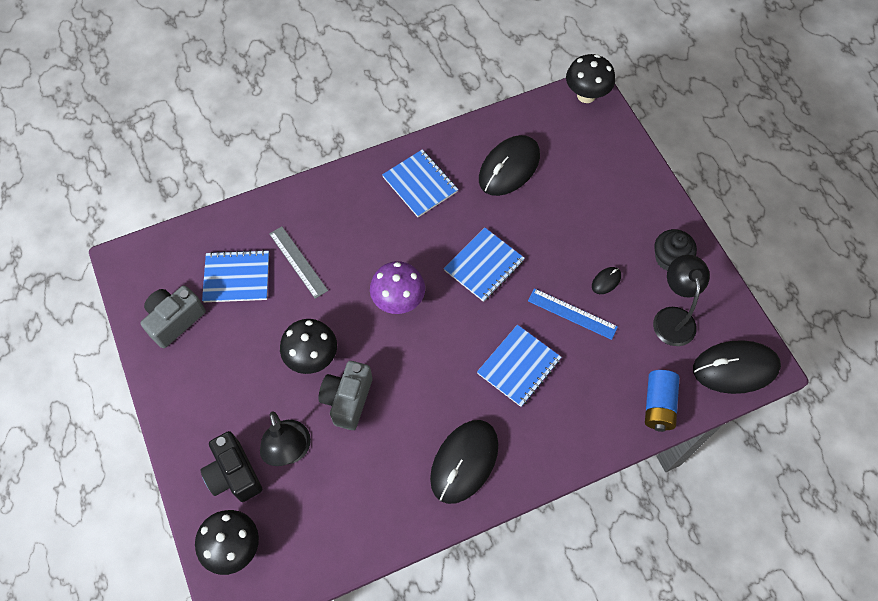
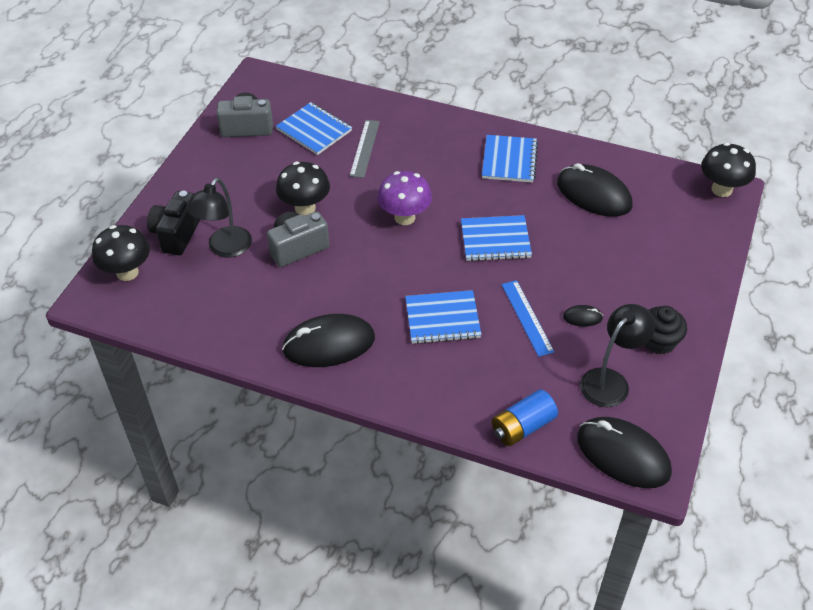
camera: 45 degrees right, 15 degrees down
black mouse [479,135,540,196] -> black mouse turned 45 degrees clockwise [557,163,633,217]

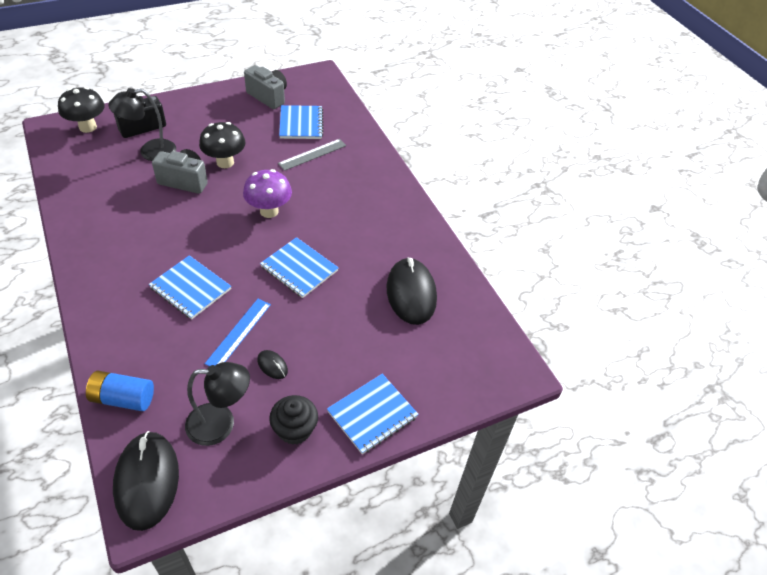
camera: 40 degrees right, 0 degrees up
black mouse [282,314,375,367] -> none
blue notebook [482,135,538,183] -> blue notebook moved to [327,374,419,454]
black mushroom [701,143,756,197] -> none

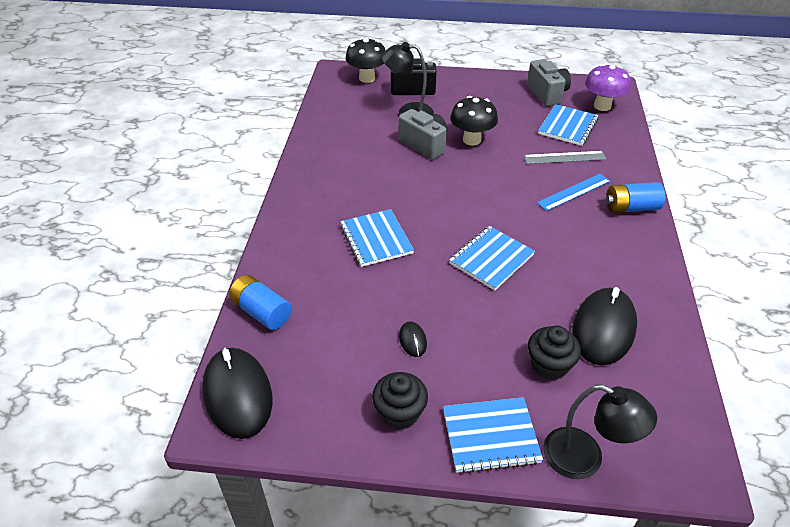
camera: 35 degrees right, 5 degrees down
black mouse [113,431,179,531] -> black mouse turned 45 degrees counterclockwise [202,348,272,439]
black lamp [185,362,250,446] -> black lamp moved to [543,384,657,479]
blue ruler [205,299,271,366] -> blue ruler moved to [537,174,611,211]
purple mushroom [243,169,292,218] -> purple mushroom moved to [585,64,631,111]
blue notebook [260,237,339,298] -> blue notebook turned 60 degrees clockwise [449,226,535,290]
none -> black cupcake [528,326,581,380]
none -> blue battery [606,182,665,213]

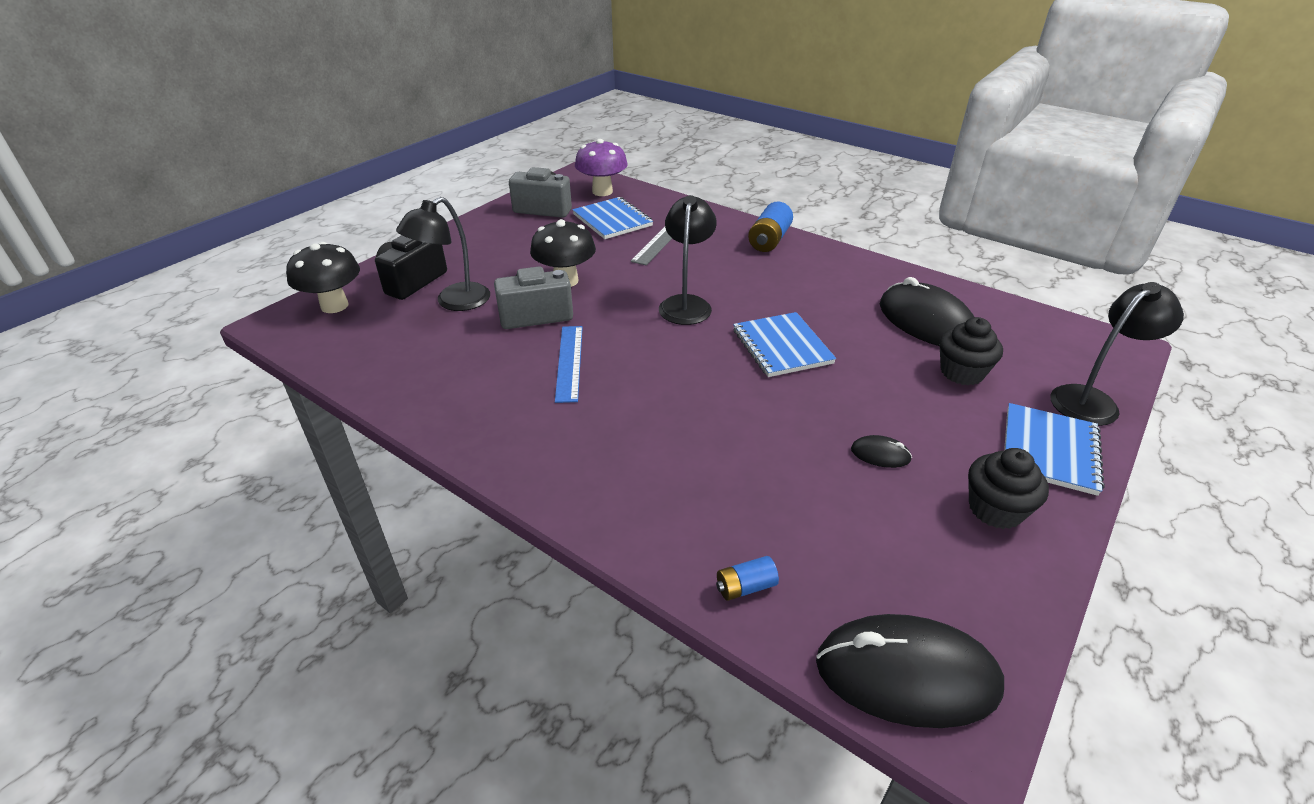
camera: 60 degrees left, 5 degrees down
blue battery [229,275,292,330] -> blue battery [716,556,779,601], size x0.56
blue notebook [340,209,414,267] -> none
blue ruler [537,174,611,211] -> blue ruler moved to [555,326,583,403]
none -> black lamp [659,195,717,325]

